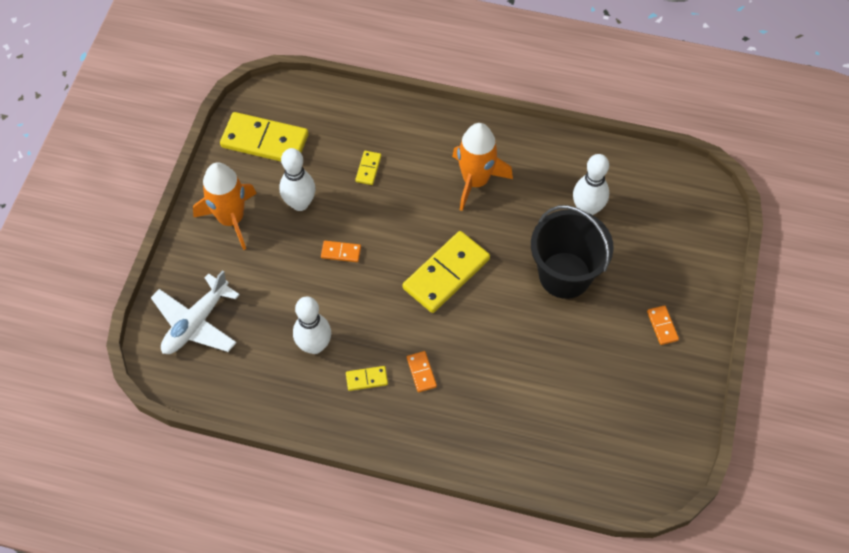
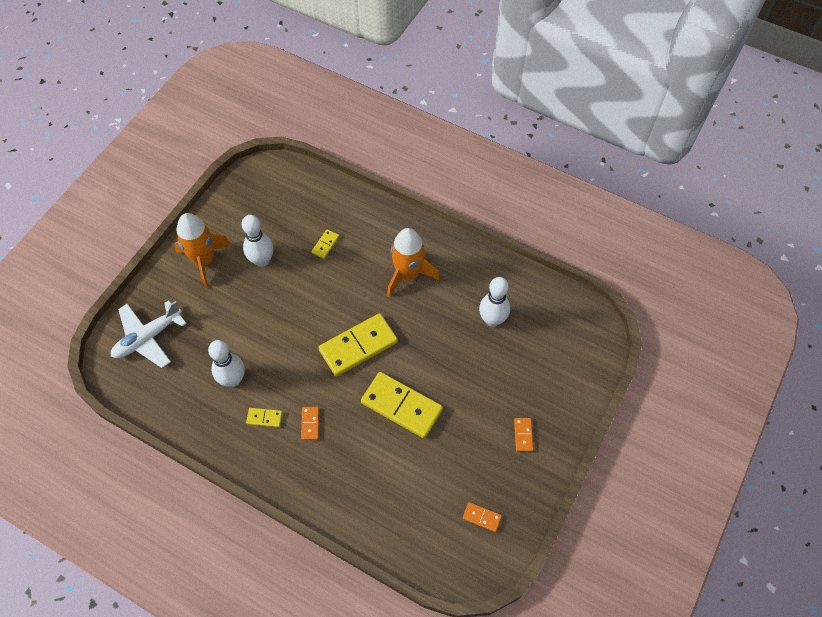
camera: 15 degrees right, 0 degrees up
yellow domino [220,112,309,162] -> yellow domino moved to [361,372,443,438]
orange domino [321,241,361,262] -> orange domino moved to [463,502,502,532]
black bucket [531,205,614,299] -> none

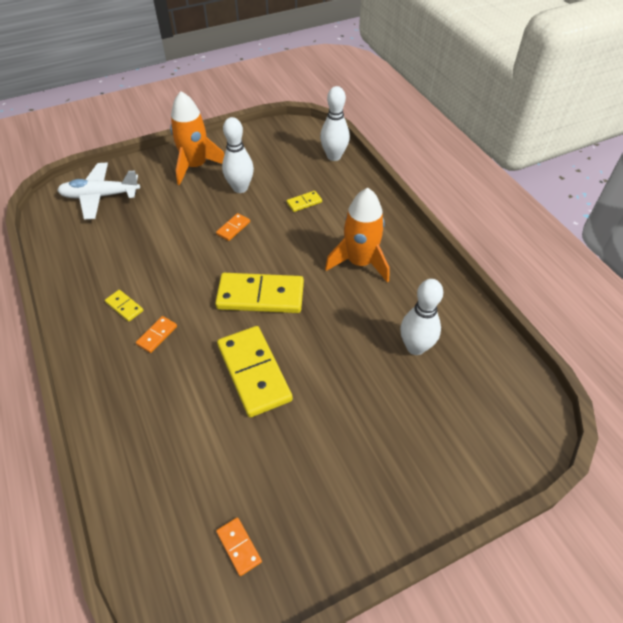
camera: 35 degrees right, 10 degrees down
white bowling pin [208,340,245,387] -> white bowling pin moved to [320,86,350,161]
orange domino [514,418,533,452] -> orange domino moved to [216,213,250,241]

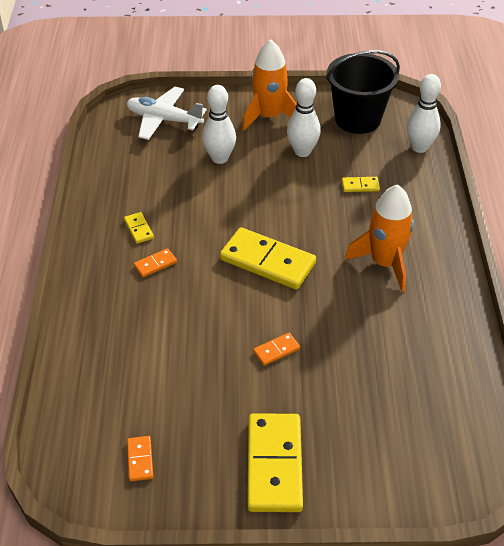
camera: 25 degrees right, 5 degrees down
orange domino [216,213,250,241] -> orange domino moved to [253,333,300,366]
yellow domino [217,326,293,418] -> yellow domino moved to [247,413,303,512]
white bowling pin [400,279,443,355] -> white bowling pin moved to [202,85,236,164]
none -> black bucket [326,50,400,134]

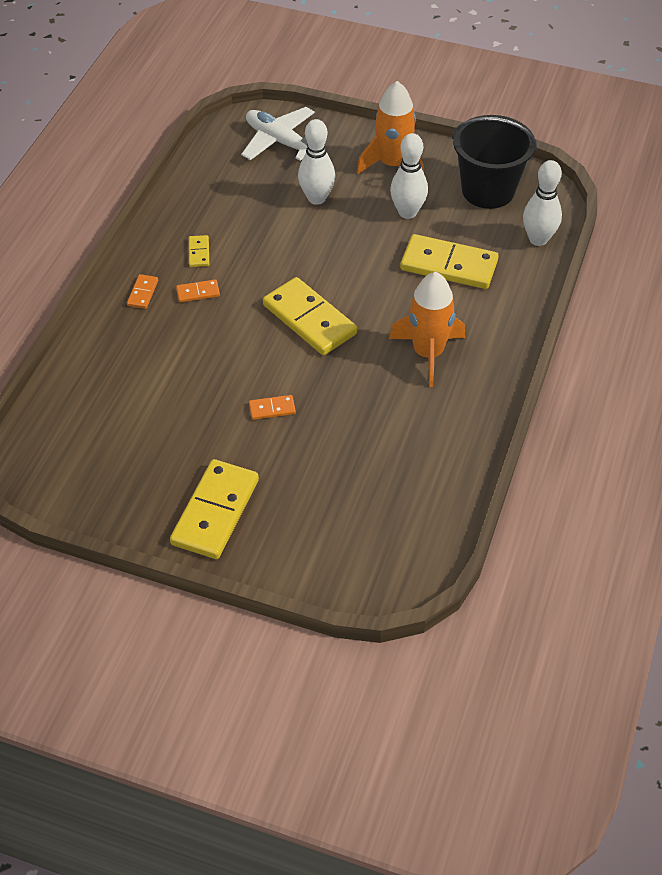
camera: 20 degrees right, 5 degrees up
orange domino [127,436,153,481] -> orange domino moved to [127,274,158,309]
yellow domino [342,177,380,192] -> yellow domino [400,234,499,289], size x2.23

